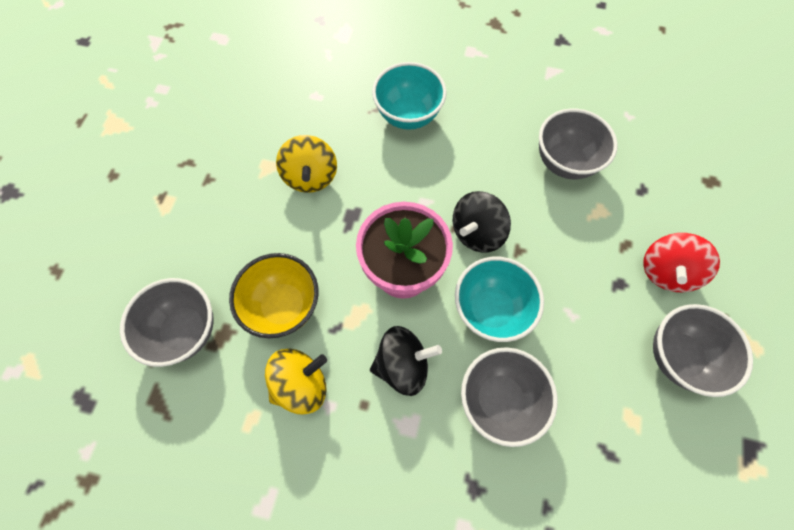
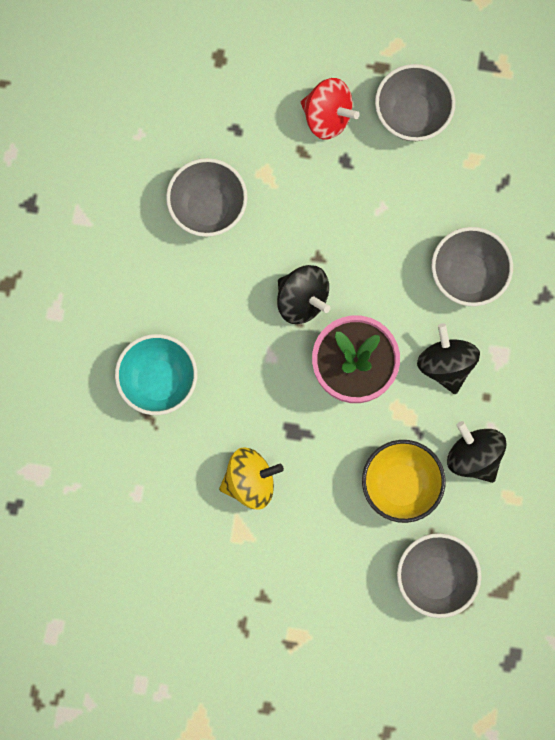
camera: 95 degrees left, 10 degrees up
yellow spinning top [265,349,327,415] -> black spinning top [447,421,506,483]
turquoise bowl [455,257,544,342] -> none

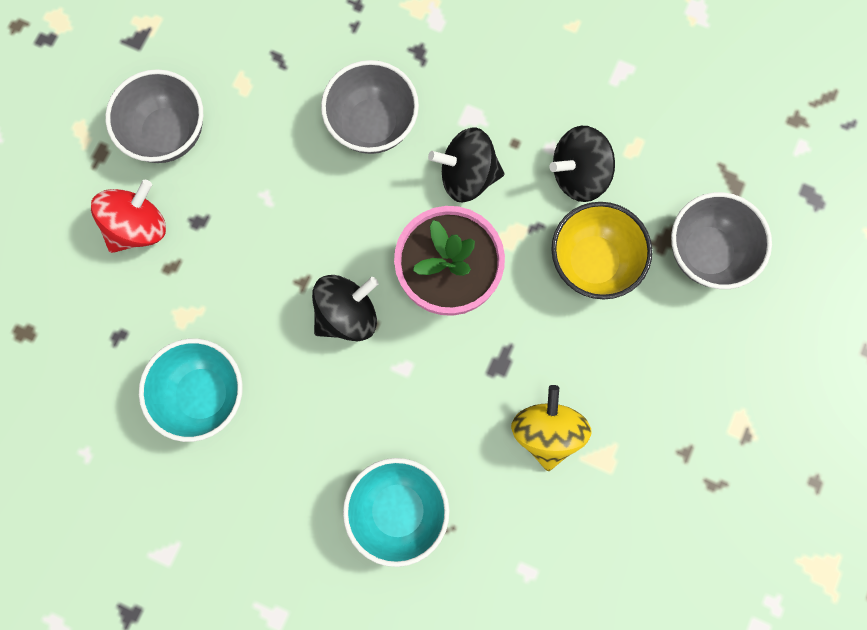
camera: 75 degrees left, 0 degrees up
grey bowl [166,158,248,237] -> turquoise bowl [139,339,243,442]

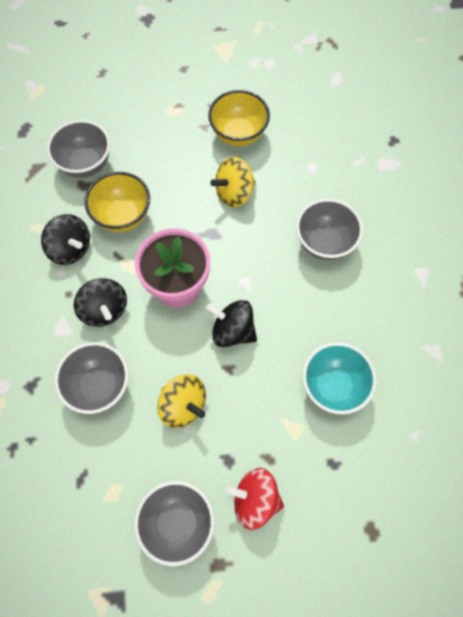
camera: 120 degrees left, 10 degrees down
turquoise bowl [343,458,450,567] -> grey bowl [296,199,363,260]
none -> yellow spinning top [157,374,206,428]
none -> yellow bowl [208,90,270,146]

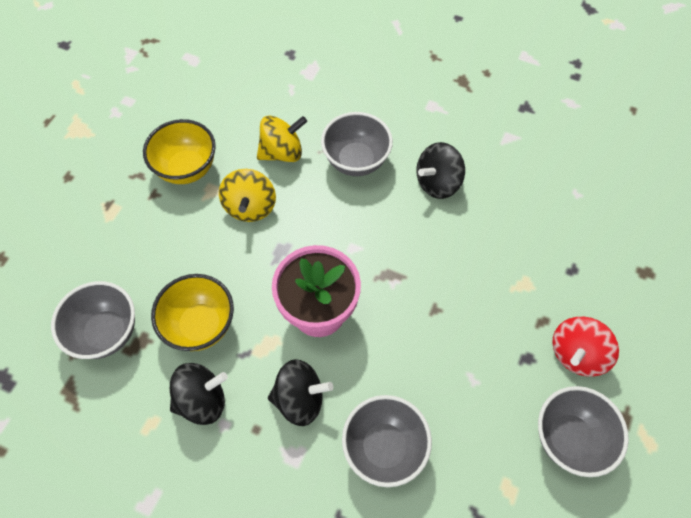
camera: 60 degrees left, 5 degrees down
yellow spinning top [157,374,206,428] -> yellow spinning top moved to [257,115,307,162]
black spinning top [206,300,257,347] -> black spinning top moved to [416,142,465,199]
turquoise bowl [303,342,376,414] -> none

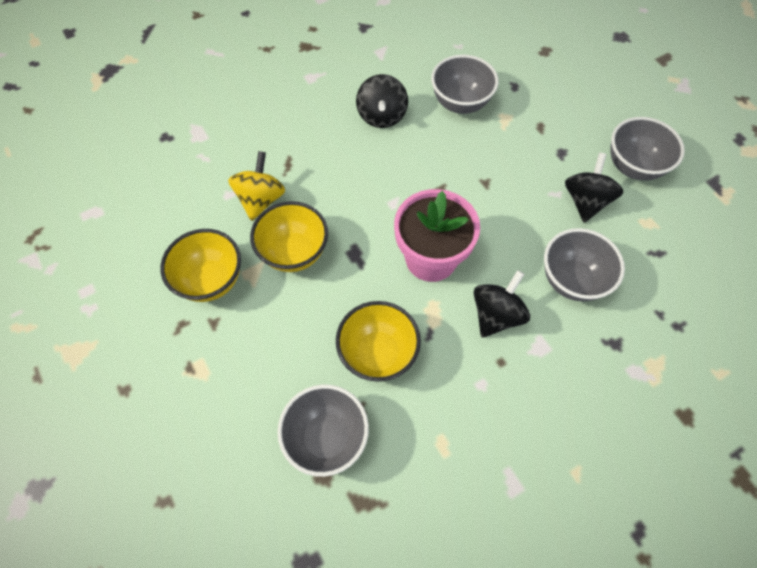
camera: 55 degrees left, 0 degrees up
black spinning top [170,363,228,425] -> black spinning top moved to [565,153,624,223]
yellow spinning top [219,169,276,222] -> yellow bowl [250,201,328,272]
grey bowl [321,112,393,176] -> grey bowl moved to [431,55,498,114]
red spinning top [552,317,619,377] -> none

